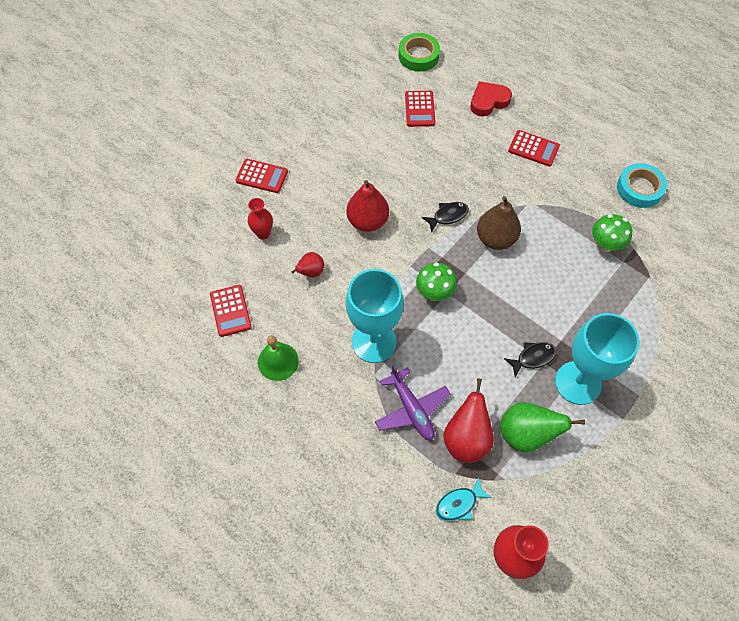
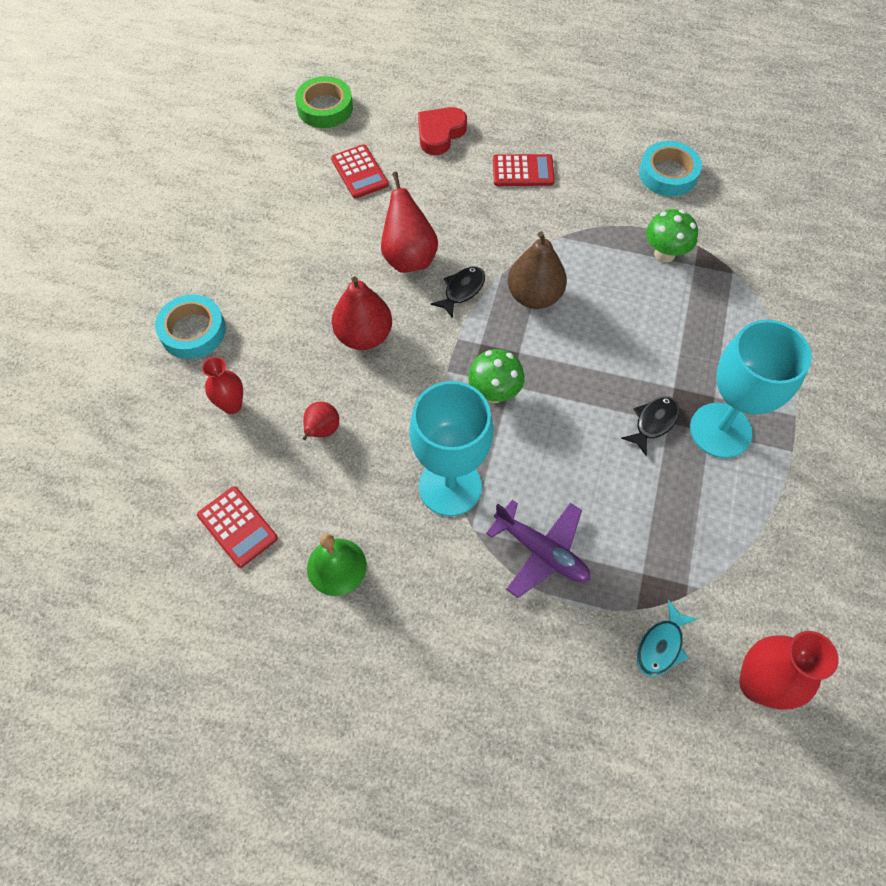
camera: 25 degrees left, 0 degrees up
red calculator [236,159,288,193] -> turquoise tape [155,294,226,359]
red pear [443,378,494,463] -> red pear moved to [381,172,438,273]
green pear [500,402,585,453] -> none

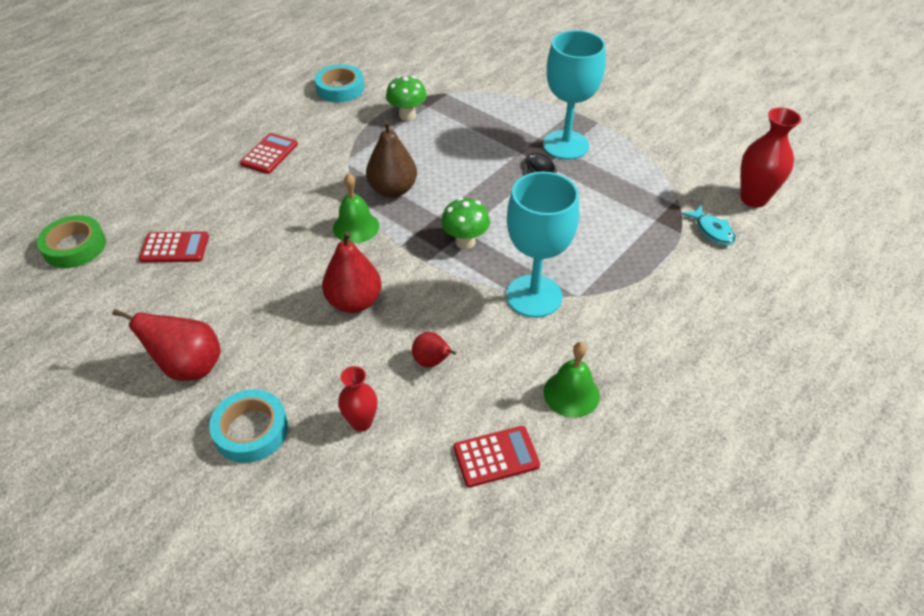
camera: 65 degrees left, 15 degrees down
red pear [381,172,438,273] -> red pear moved to [112,309,221,381]
red heart [418,107,467,155] -> none
black fish [430,266,485,319] -> green bell [333,173,379,243]
purple plane [486,500,590,598] -> none

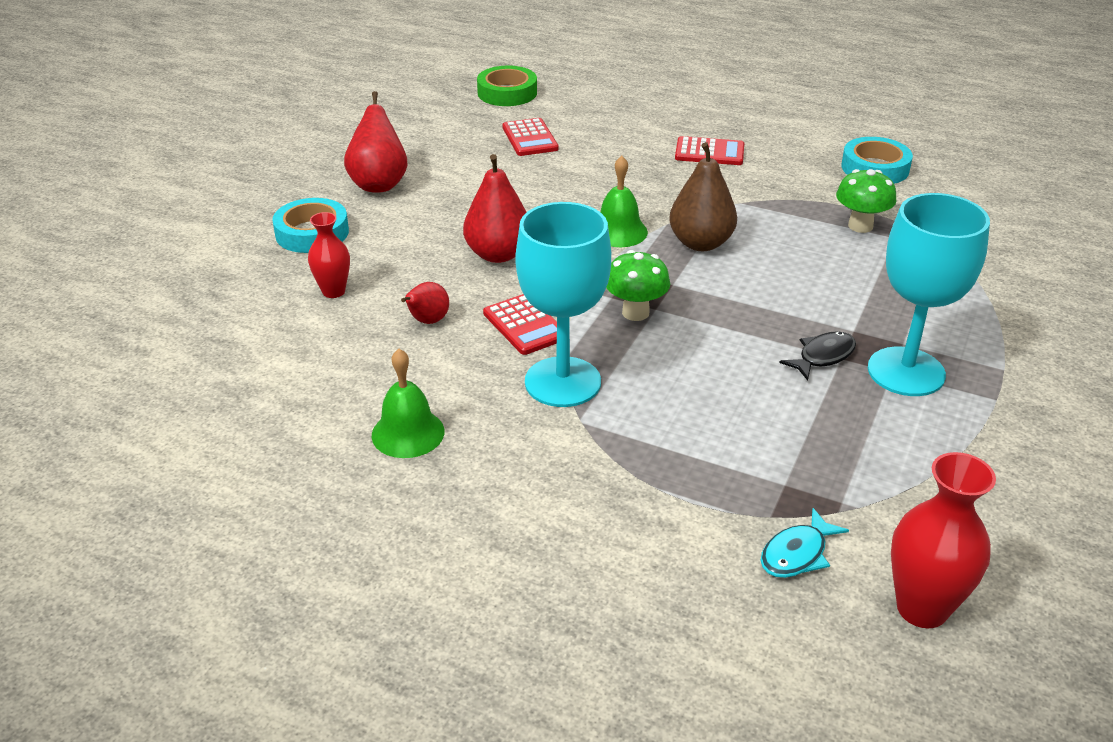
camera: 75 degrees right, 10 degrees down
red calculator [454,426,540,487] -> red calculator moved to [483,294,557,355]

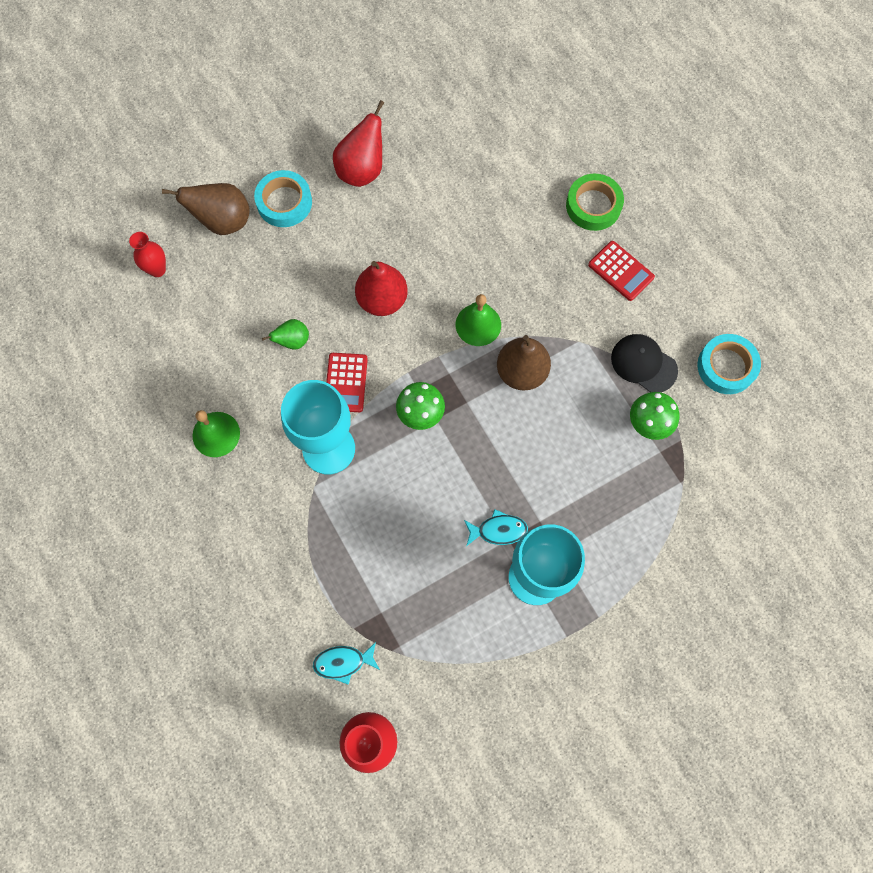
camera: 35 degrees right, 35 degrees up
red vase [308,212,350,298] -> red vase moved to [129,232,166,277]
red pear [401,282,449,324] -> green pear [262,319,309,350]
green tape [477,66,537,106] -> green tape moved to [566,174,624,231]
red calculator [502,118,559,156] -> none
black fish [779,331,856,381] -> turquoise fish [464,509,528,546]
none -> brown pear [162,183,250,235]
none -> black cap [611,334,678,392]

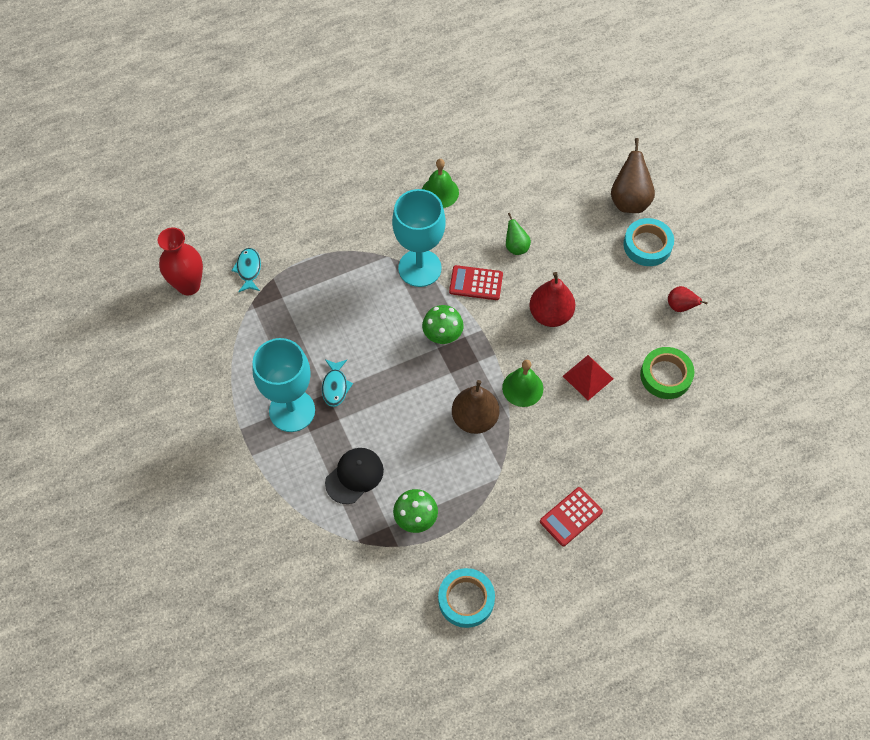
camera: 95 degrees right, 10 degrees down
red vase [129,232,166,277] -> none
red pear [333,100,384,187] -> red pear [668,286,708,312], size x0.57
green tape [566,174,624,231] -> green tape moved to [640,347,694,399]
black cap [611,334,678,392] -> black cap moved to [325,448,384,504]
none -> red pyramid [563,355,613,401]

